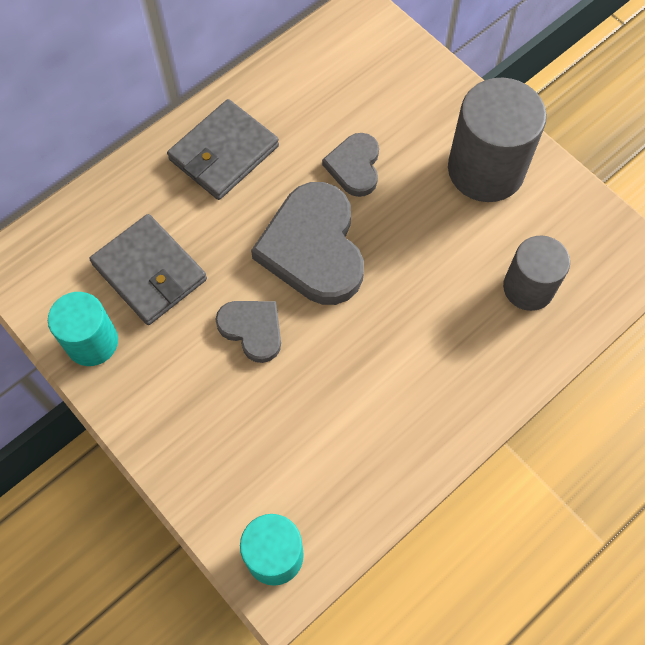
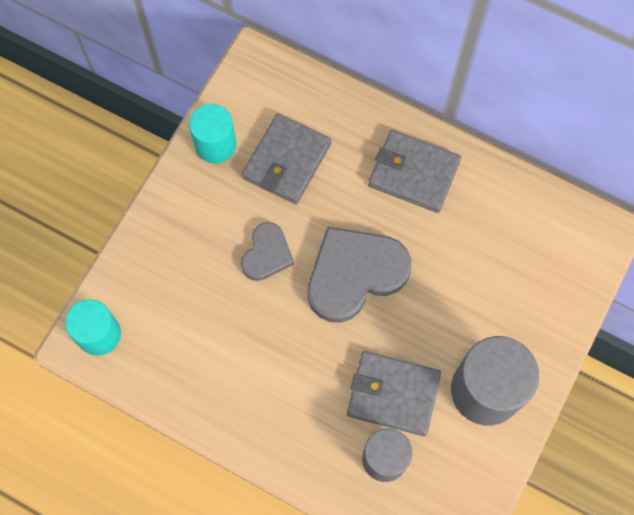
camera: 70 degrees right, 5 degrees up
grey heart [322,133,379,197] -> none
none -> grey wallet [347,351,441,436]

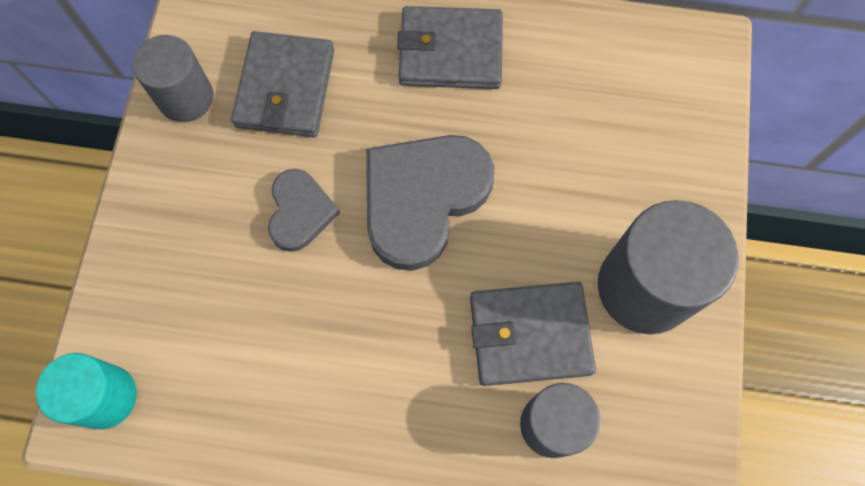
camera: 20 degrees left, 0 degrees up
turquoise cylinder [189,104,236,163] -> grey cylinder [132,35,213,122]

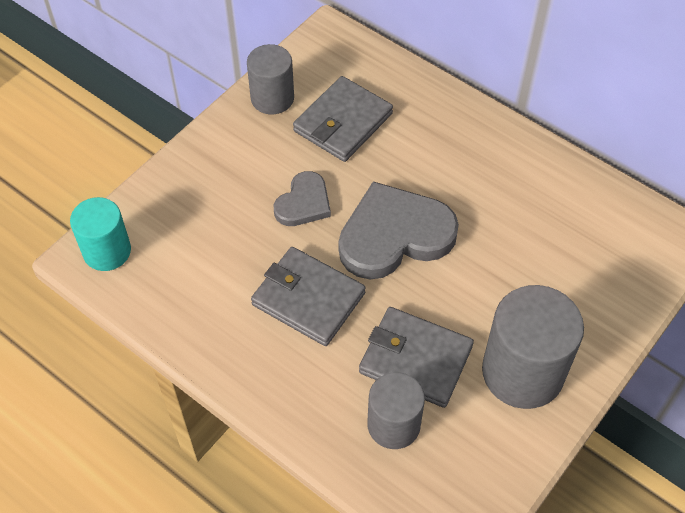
camera: 30 degrees right, 15 degrees down
grey wallet [397,6,503,89] -> grey wallet moved to [251,247,366,346]

